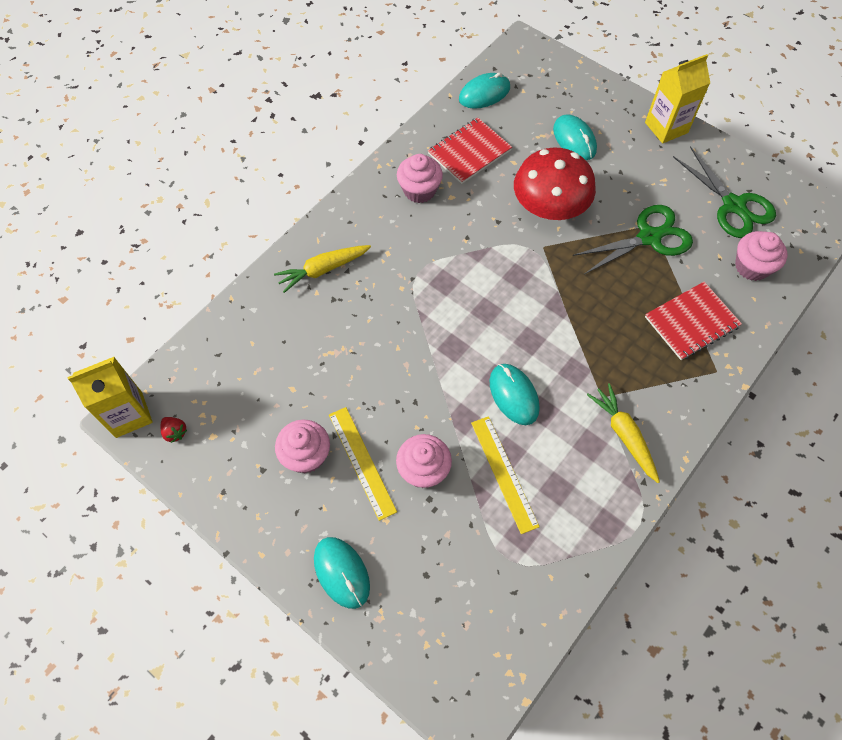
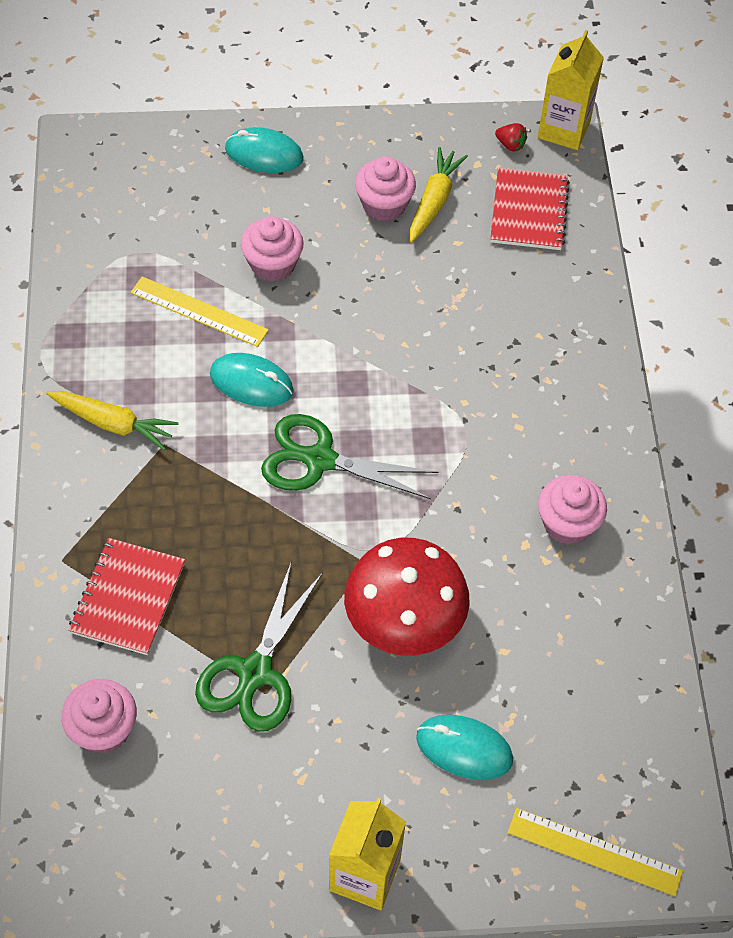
camera: 135 degrees right, 5 degrees down
red strawberry [161,417,187,443] -> red strawberry turned 150 degrees counterclockwise [495,123,527,152]
yellow carrot [274,245,371,293] -> yellow carrot moved to [410,147,468,243]
yellow ruler [329,407,397,521] -> yellow ruler moved to [508,808,683,896]
red notebook [428,117,512,184] -> red notebook moved to [490,168,570,250]
turquoise mouse [459,73,510,109] -> none
green scissors [673,146,776,238] -> green scissors moved to [261,414,438,499]

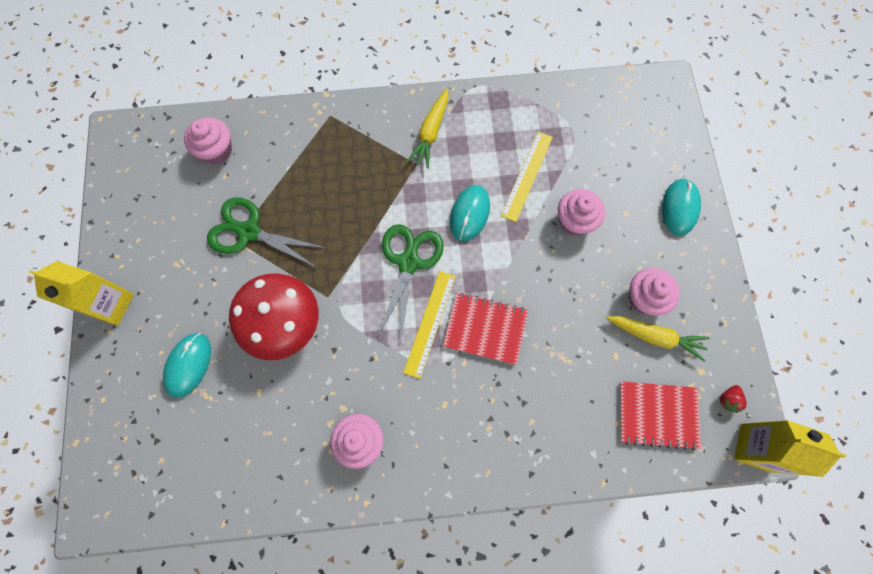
camera: 90 degrees right, 15 degrees up
red notebook [68,538,185,655] -> red notebook moved to [443,292,528,365]
yellow ruler [508,808,683,896] -> yellow ruler moved to [403,271,456,379]

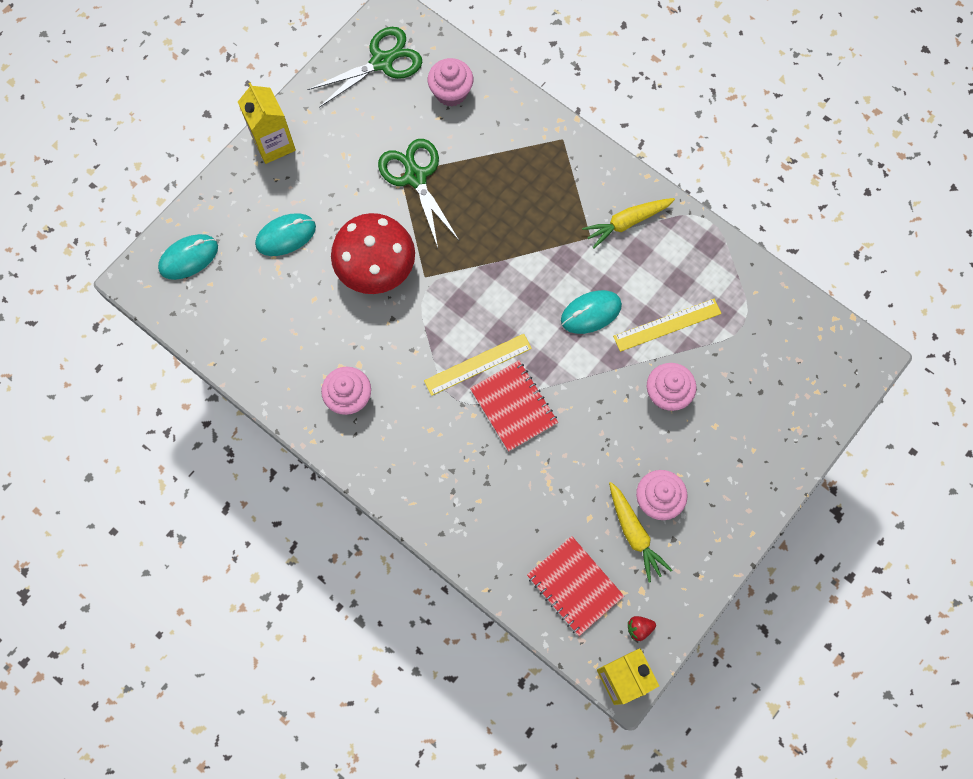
camera: 45 degrees right, 0 degrees up
green scissors [377,224,444,343] -> green scissors moved to [307,27,422,108]
turquoise mouse [662,178,701,236] -> turquoise mouse moved to [158,234,218,280]

